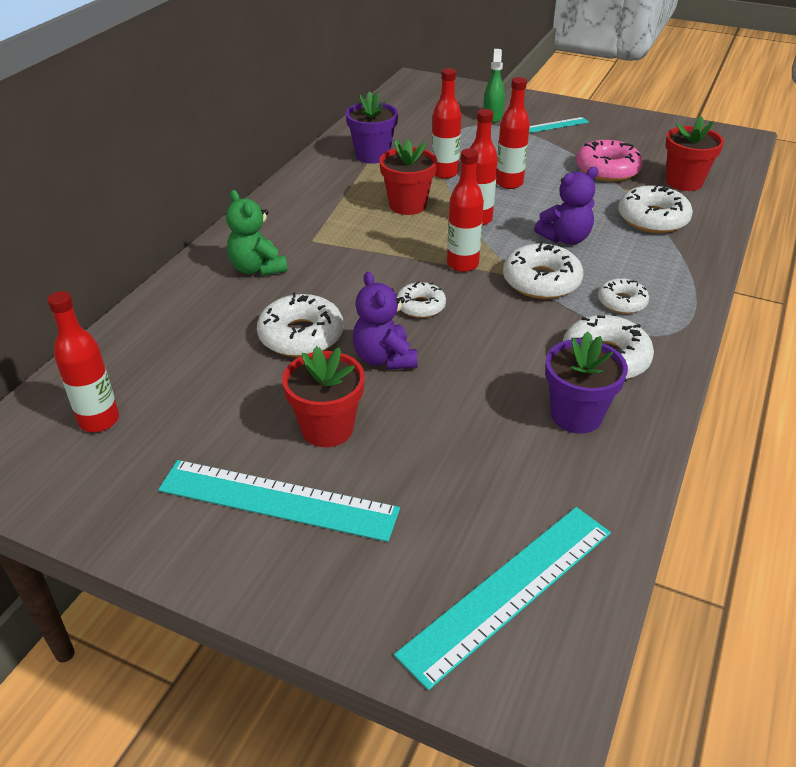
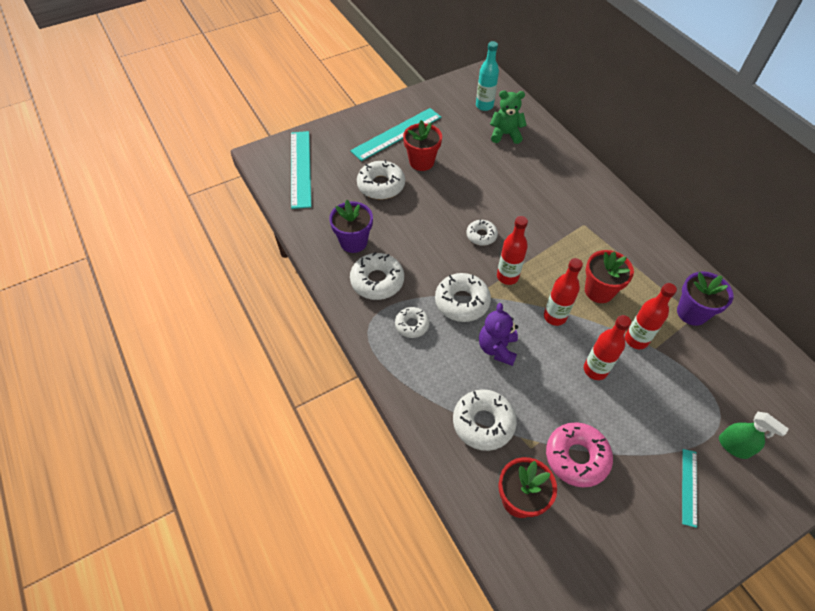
camera: 125 degrees right, 15 degrees up
red bottle [47,291,119,432] -> turquoise bottle [476,41,499,111]
green teddy bear [226,190,288,276] -> green teddy bear moved to [490,90,527,144]
white donut [257,292,344,357] -> white donut moved to [357,160,405,200]
purple teddy bear [352,272,418,370] -> none

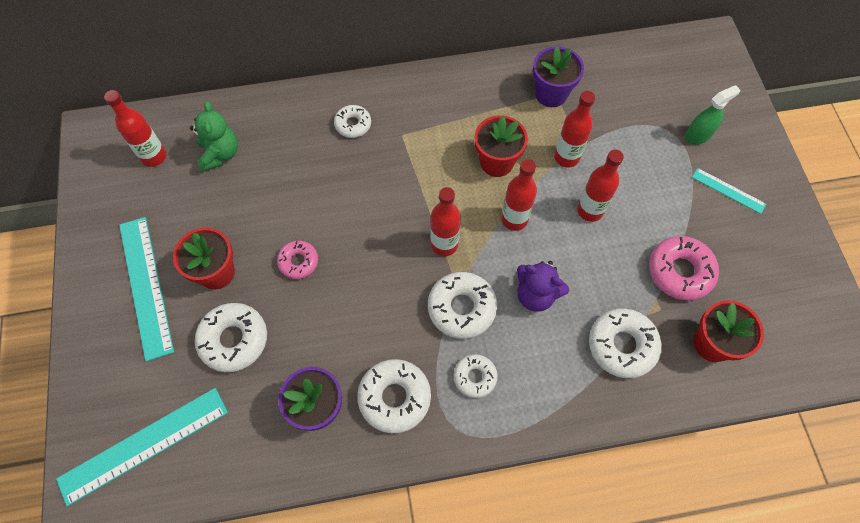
camera: 70 degrees left, 10 degrees up
turquoise ruler [291,131,311,209] -> turquoise ruler turned 45 degrees counterclockwise [56,388,228,506]
white donut [466,219,498,246] -> white donut moved to [334,105,371,138]
turquoise bottle [476,41,499,111] -> red bottle [104,90,166,167]
green teddy bear [490,90,527,144] -> green teddy bear turned 150 degrees clockwise [190,101,238,172]
none -> pink donut [277,241,318,279]

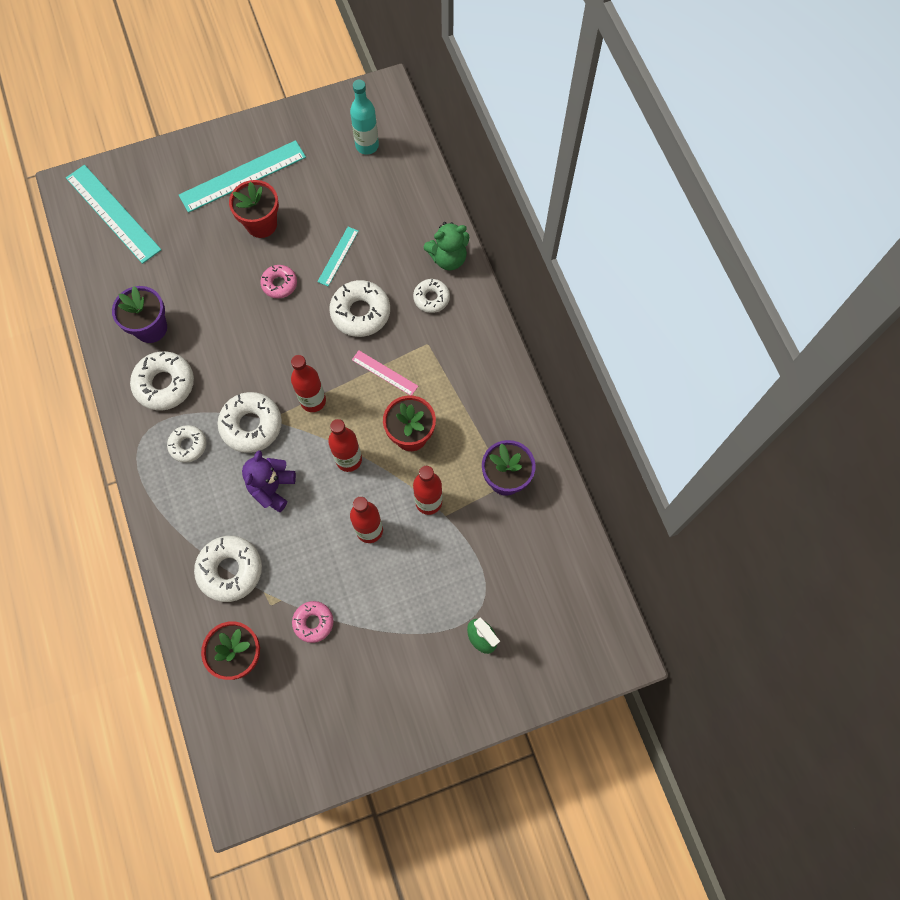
camera: 80 degrees right, 5 degrees up
red bottle [104,90,166,167] -> turquoise bottle [350,80,379,155]
green teddy bear [190,101,238,172] -> green teddy bear moved to [424,222,469,270]
white donut [195,303,267,372] -> white donut moved to [329,280,390,337]
pink donut [649,236,719,301] -> pink donut [292,601,334,643], size x0.61
turquoise ruler [692,168,766,214] -> turquoise ruler moved to [317,227,359,286]
none -> pink ruler [352,351,418,396]

